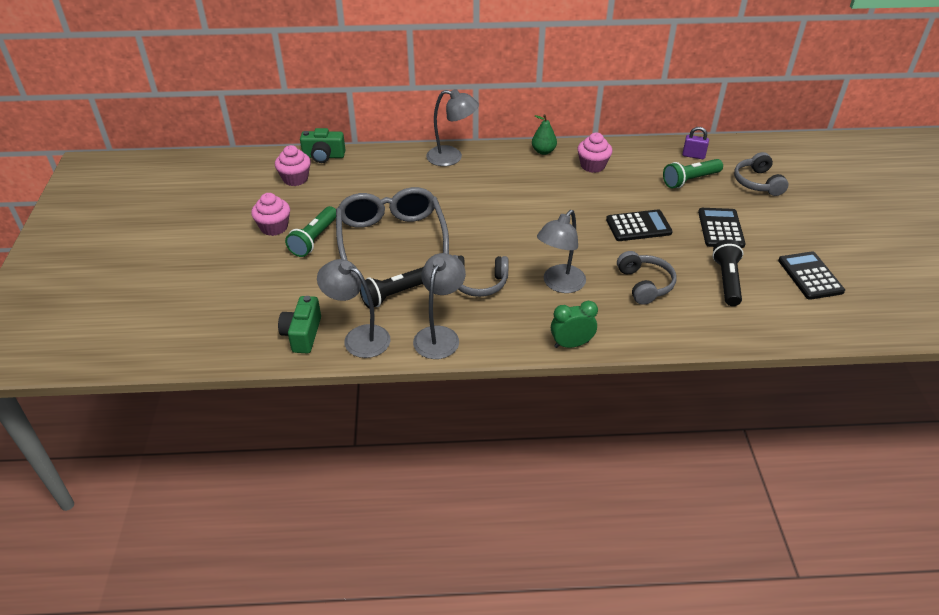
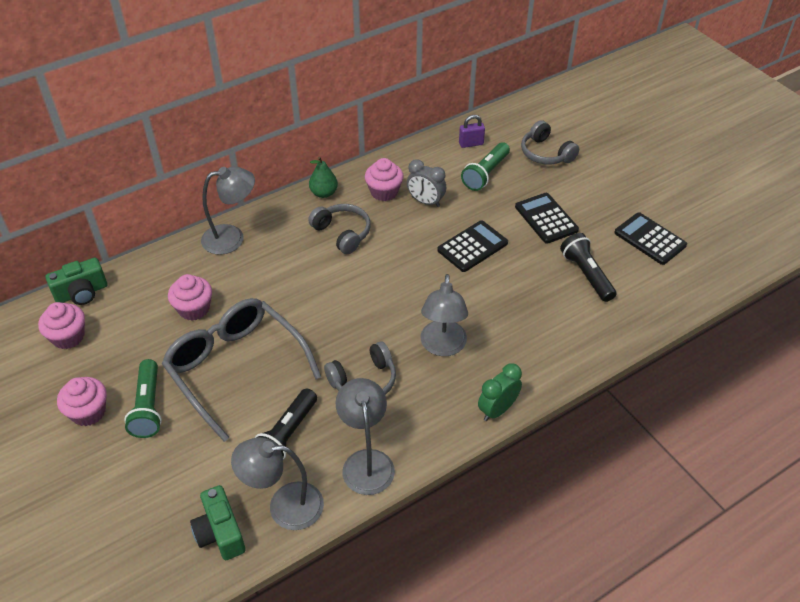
camera: 30 degrees left, 5 degrees up
grey headphones [617,251,676,305] -> grey headphones moved to [308,204,371,254]
none -> pink cupcake [168,274,212,321]
none -> grey clock [407,159,446,207]

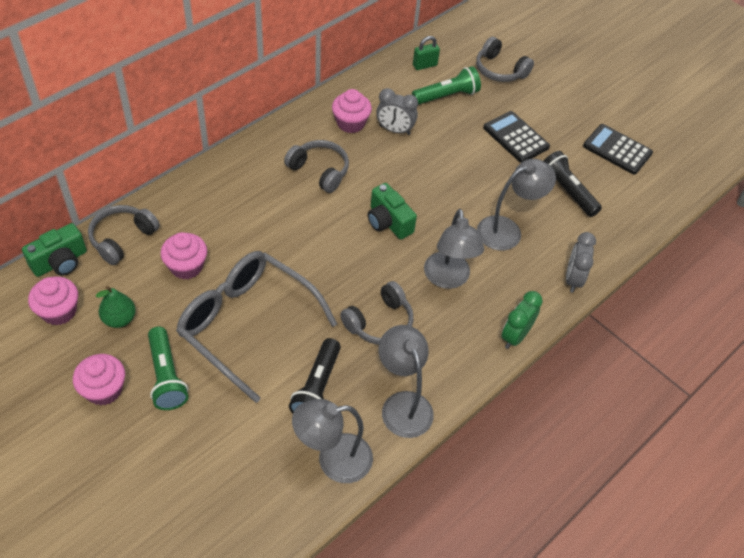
camera: 15 degrees left, 5 degrees up
green camera [190,485,245,560] -> green camera moved to [368,183,417,239]
grey lamp [201,166,255,255] -> grey lamp moved to [477,159,556,250]
green pear [309,156,338,198] -> green pear moved to [96,286,136,328]
black calculator [437,220,508,272] -> none
purple padlock [459,115,485,148] -> green padlock [413,36,440,70]
green flashlight [461,142,510,191] -> green flashlight turned 135 degrees counterclockwise [412,66,481,105]
none -> grey headphones [88,205,160,265]
none -> grey clock [566,232,596,293]

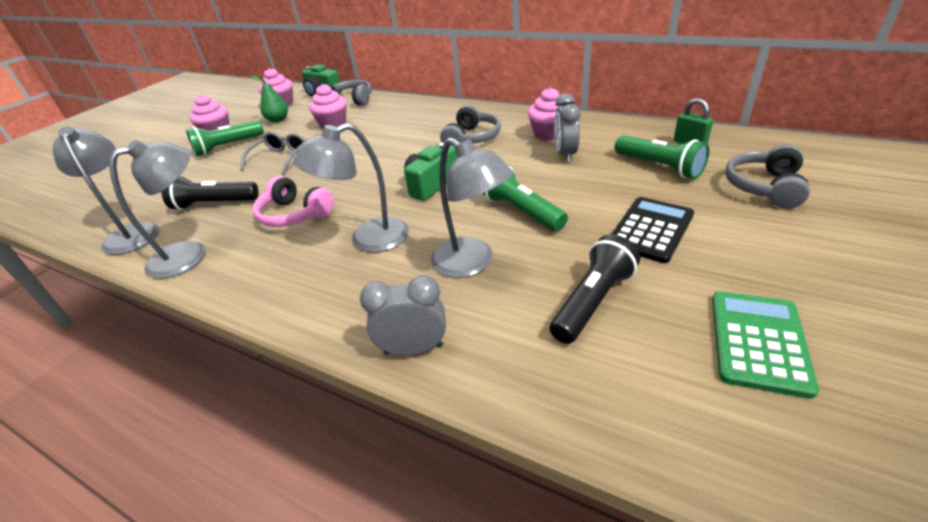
camera: 80 degrees right, 15 degrees down
grey glasses [176,251,337,403] -> grey glasses [240,131,306,175], size x0.50
grey headphones [340,281,414,345] -> pink headphones [253,176,334,227]
green clock [501,291,543,349] -> none
black calculator [583,124,653,175] -> green calculator [712,291,819,399]
none -> green flashlight [482,166,568,231]

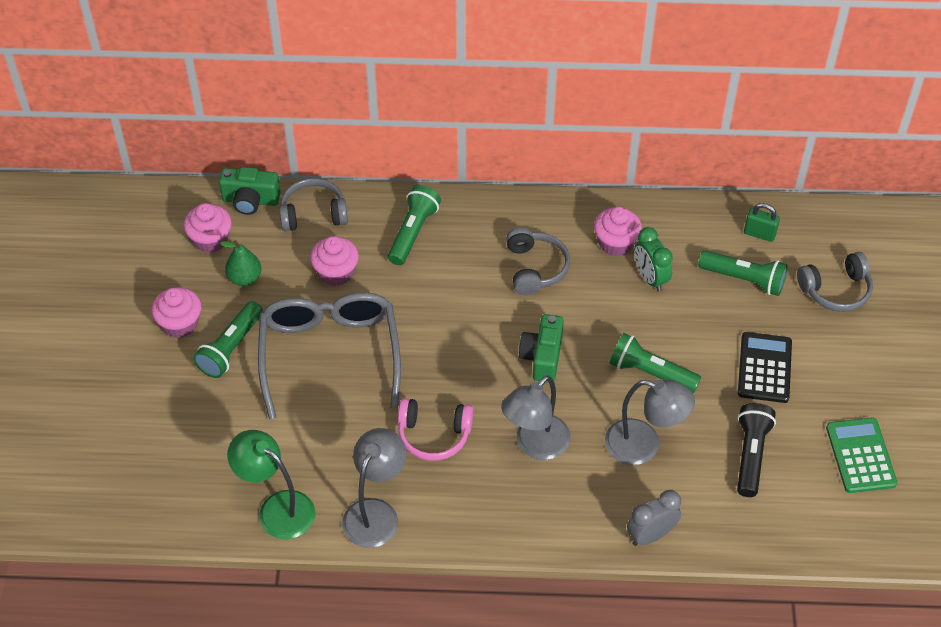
camera: 30 degrees left, 15 degrees up
grey lamp [53,126,160,255] -> green lamp [227,430,315,539]
black flashlight [162,175,259,210] -> none
grey glasses [240,131,306,175] -> grey glasses [258,292,401,419], size x1.99
grey clock [554,94,581,162] -> green clock [634,227,673,292]
grey headphones [725,144,810,209] -> grey headphones turned 105 degrees counterclockwise [797,252,873,312]
none -> green flashlight [388,185,441,265]

